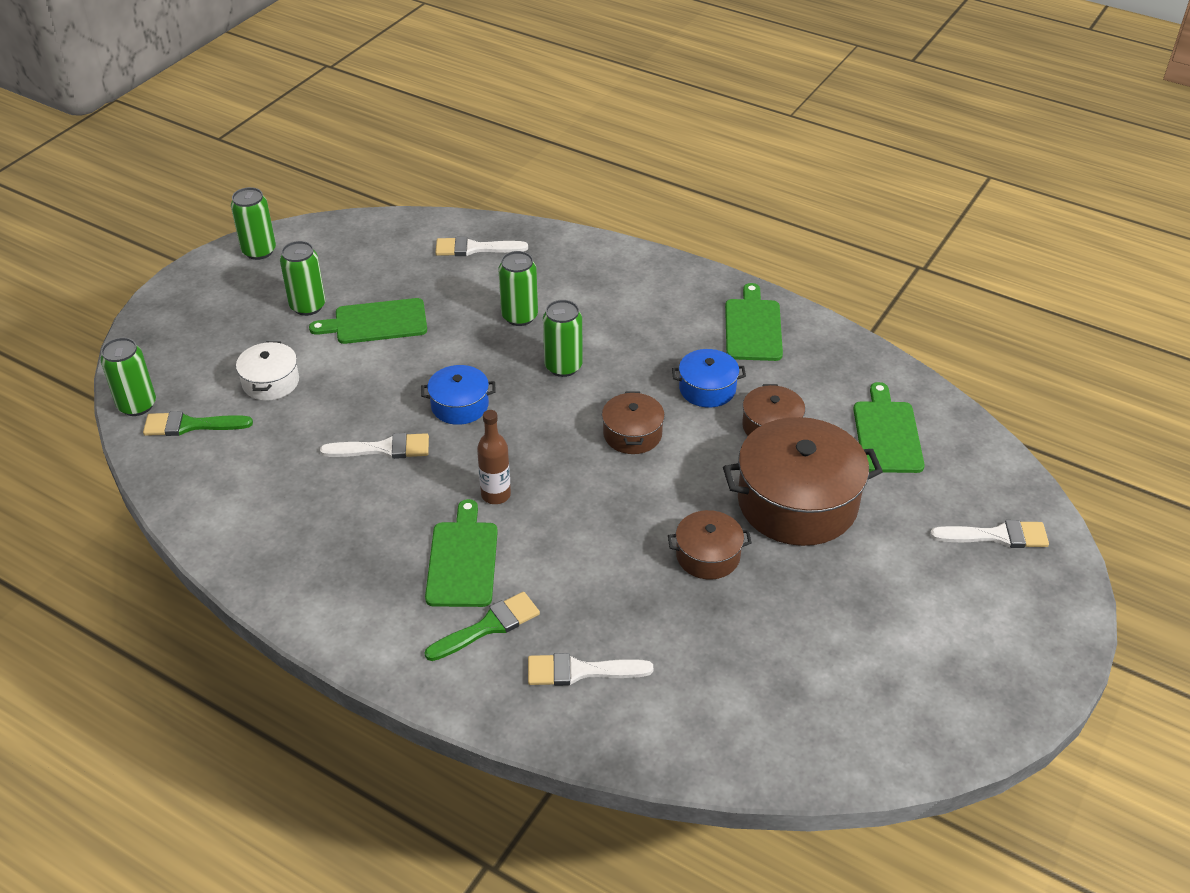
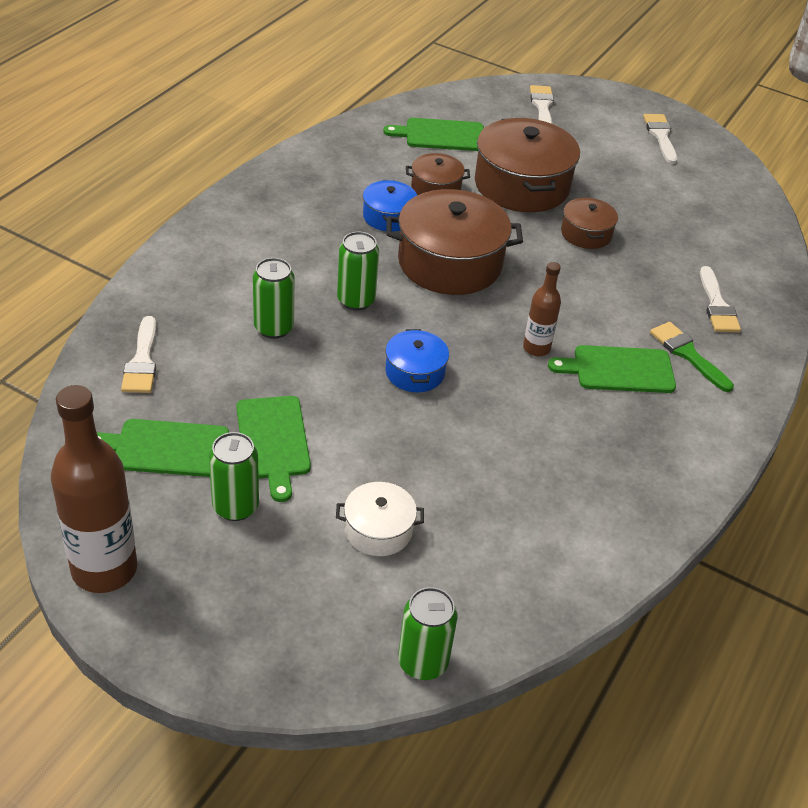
camera: 95 degrees left, 0 degrees up
green brush [143,411,253,436] -> none
green can [231,187,276,260] -> brown bottle [51,385,137,593]
white brush [320,433,429,459] -> white brush moved to [643,114,677,164]
brown pot [602,392,665,454] -> brown pot [386,189,523,295], size x1.95
green cutting board [725,283,783,361] -> green cutting board moved to [97,419,229,477]

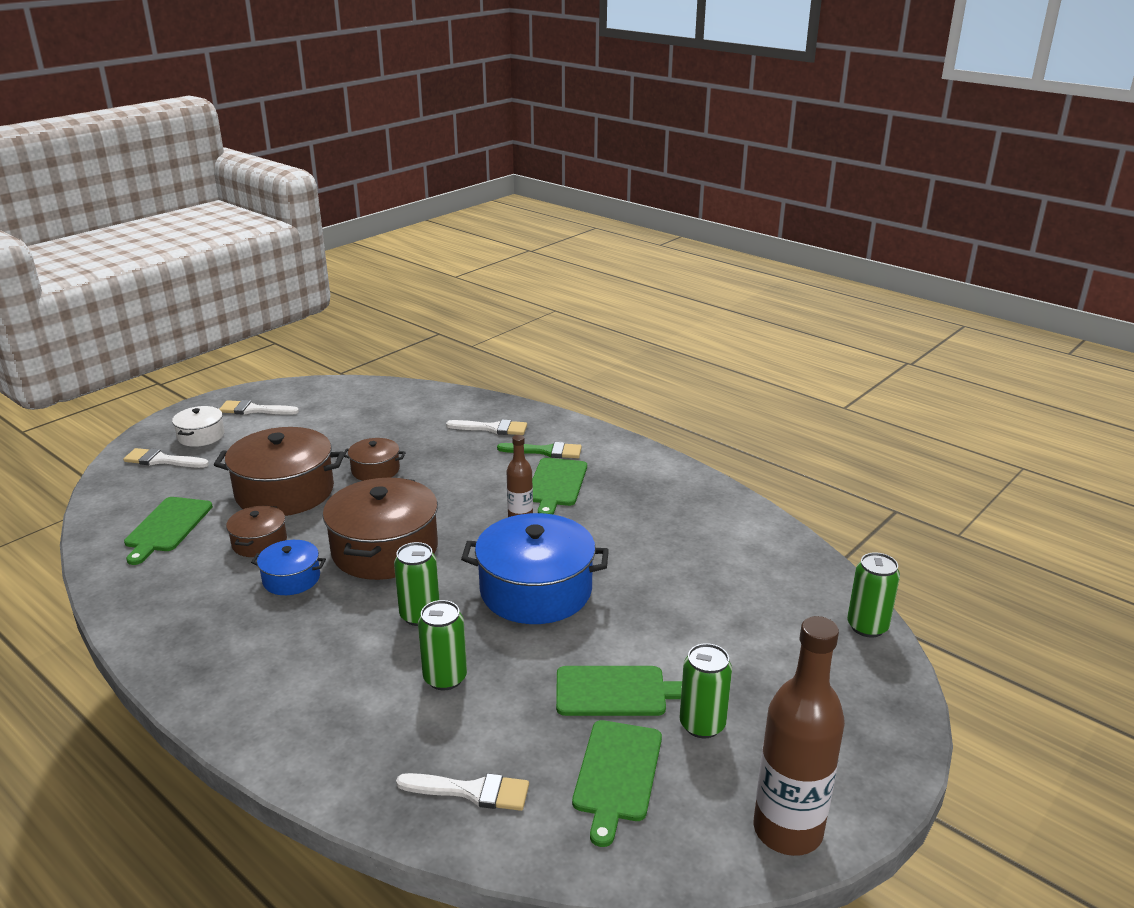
camera: 75 degrees left, 15 degrees down
white pot [336,482,424,556] -> white pot moved to [172,406,225,447]
blue pot [385,329,449,392] -> blue pot [461,513,609,624], size x1.95
green brush [650,322,734,392] -> green brush turned 150 degrees counterclockwise [497,442,582,458]

